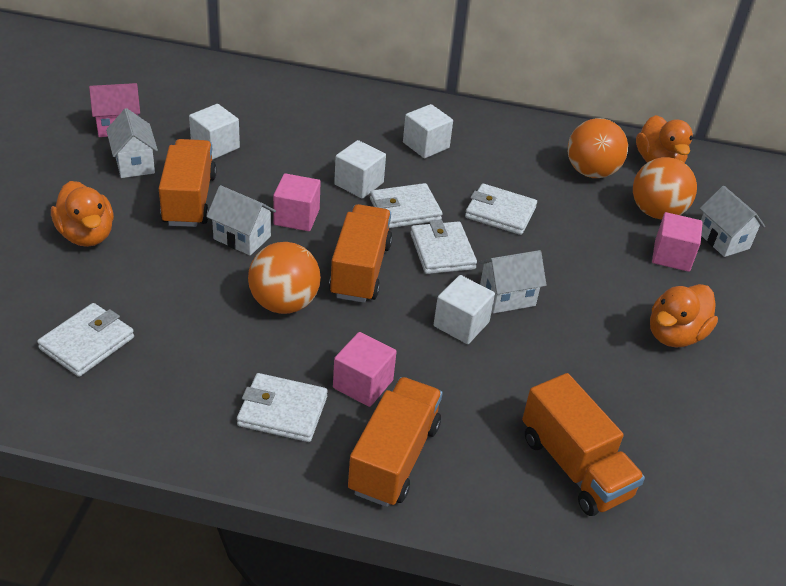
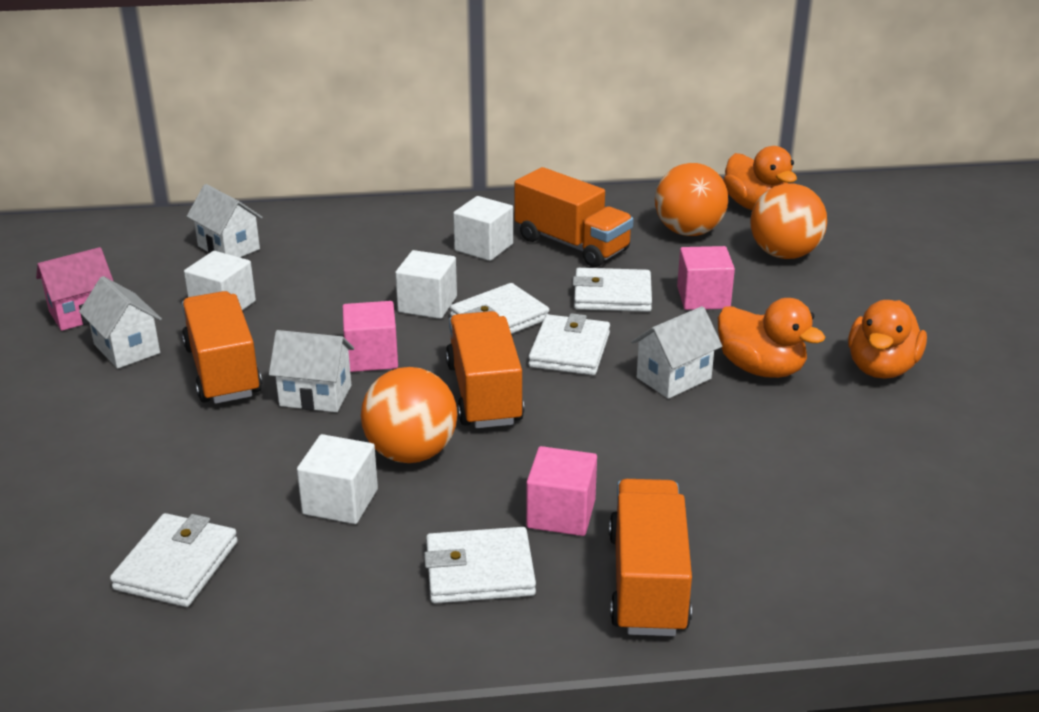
camera: 15 degrees left, 10 degrees down
orange duck [51,181,114,247] -> orange duck moved to [718,298,825,378]
white wallet [410,220,477,274] -> white wallet turned 45 degrees clockwise [528,313,610,375]
white cube [434,275,495,344] -> white cube moved to [297,434,378,524]
orange truck [522,373,645,516] -> orange truck moved to [515,167,634,267]
pink cube [652,212,703,272] -> pink cube moved to [677,246,735,310]
white house [699,186,765,257] -> white house moved to [187,184,263,257]

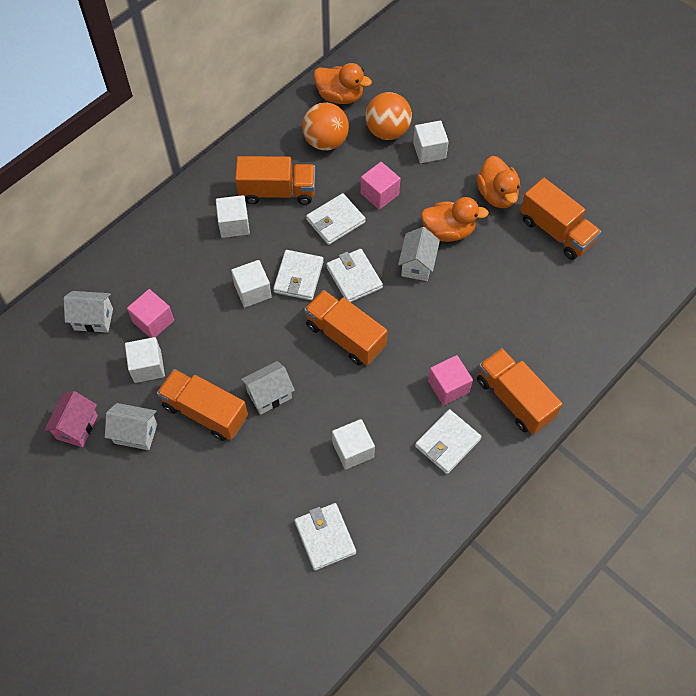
camera: 40 degrees left, 30 degrees up
pink cube [343,301,398,372] -> pink cube moved to [127,289,174,338]
orange ball [361,367,457,463] -> none
none -> white cube [413,121,449,163]
none -> orange truck [520,178,601,260]

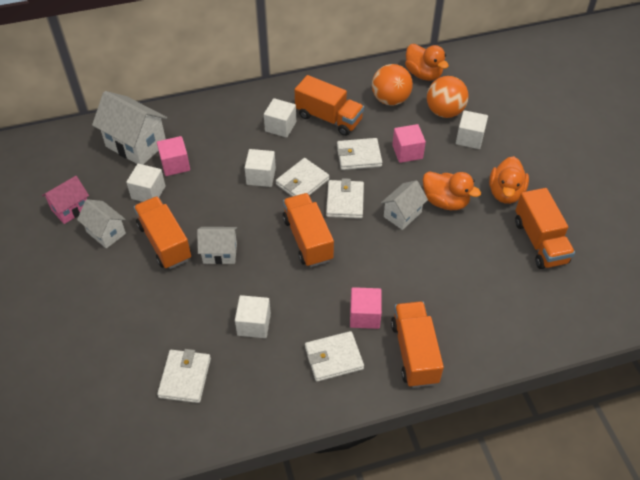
camera: 30 degrees right, 10 degrees down
white house [64,291,113,333] -> white house [92,91,167,164], size x1.66

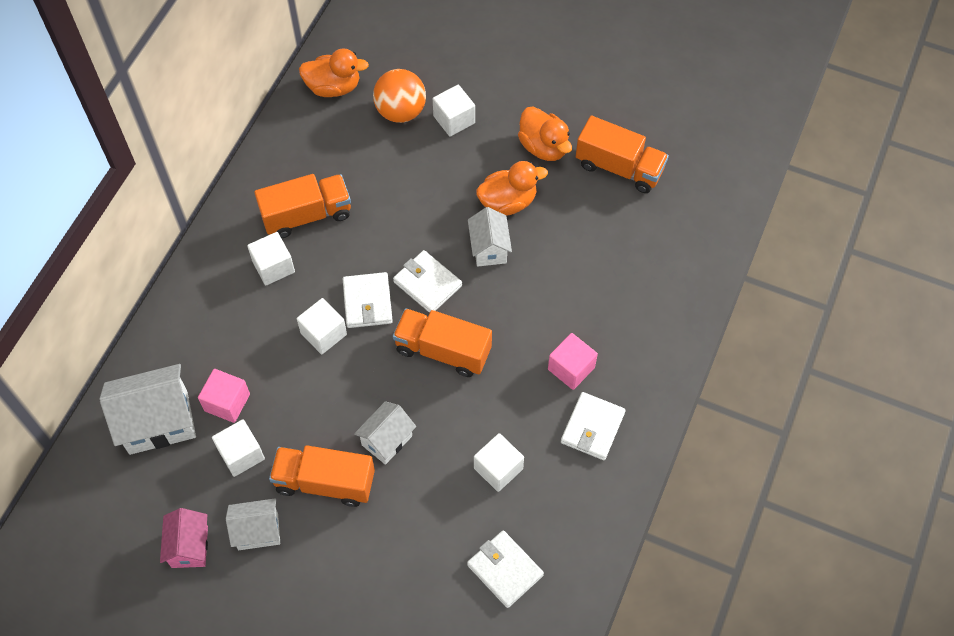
camera: 50 degrees left, 10 degrees up
white wallet [337,138,382,170] -> none
orange ball [372,64,413,106] -> none
orange truck [391,301,444,388] -> none
pink cube [392,124,426,163] -> none

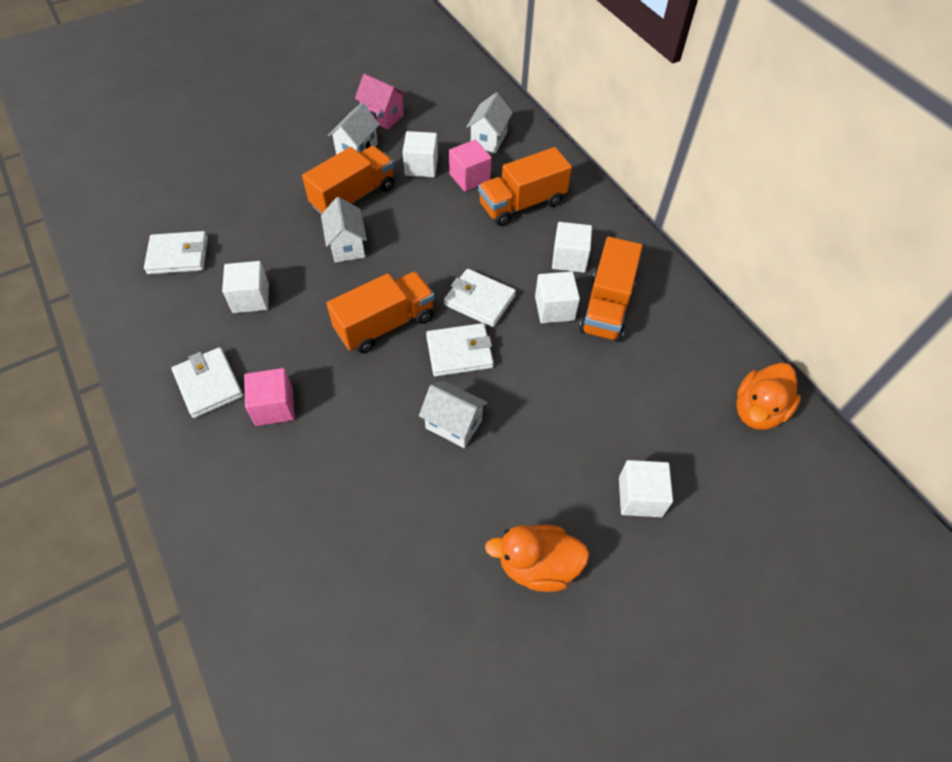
camera: 125 degrees right, 5 degrees down
white house [99,364,196,455] -> white house [466,92,513,153], size x0.60
white cube [297,298,347,354] -> white cube moved to [535,271,580,323]
orange ball [373,69,426,123] -> none
orange duck [476,161,548,216] -> none
orange truck [576,116,669,193] -> orange truck moved to [478,147,572,226]

